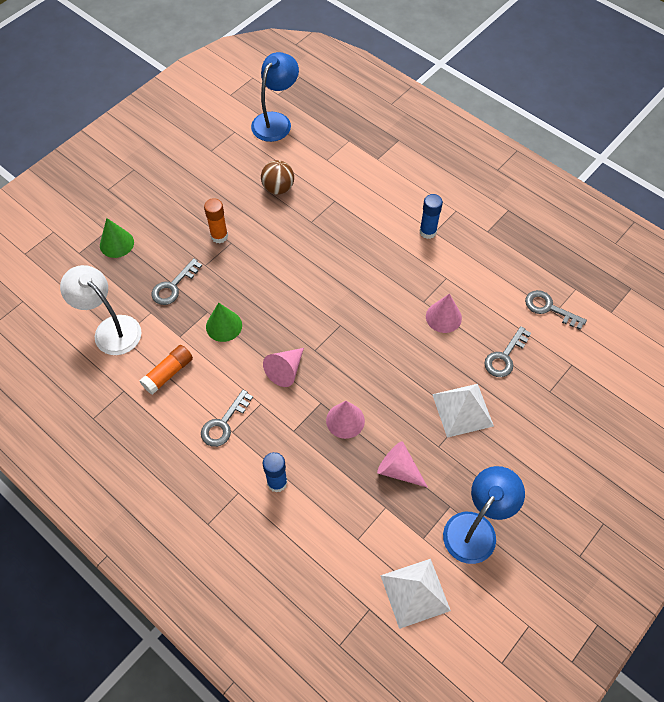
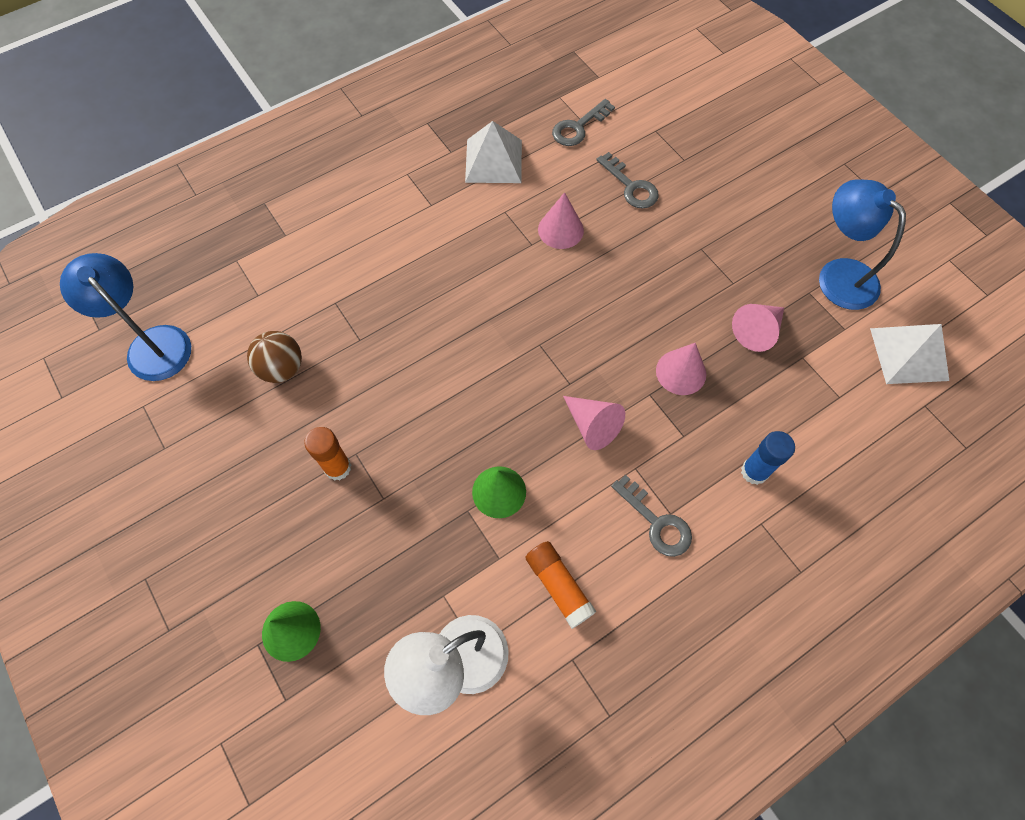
camera: 75 degrees left, 5 degrees up
grey key [152,258,202,305] -> none
blue glue stick [420,194,443,239] -> none
white pyramid [432,384,494,438] -> white pyramid moved to [465,121,522,183]

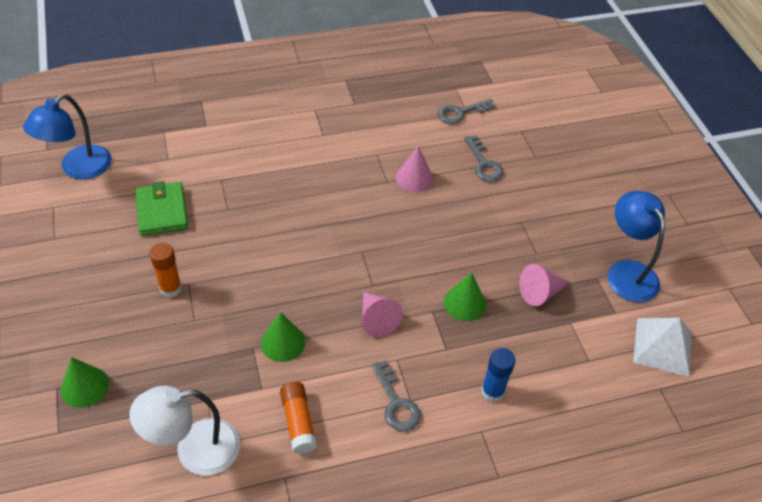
camera: 15 degrees right, 15 degrees down
blue lamp [60,253,191,381] -> blue lamp turned 120 degrees counterclockwise [23,94,112,179]
brown ball [247,331,302,383] -> green wallet [135,181,188,236]
white pyramid [465,121,522,183] -> none
pink cone [656,343,706,395] -> green cone [444,273,486,321]

